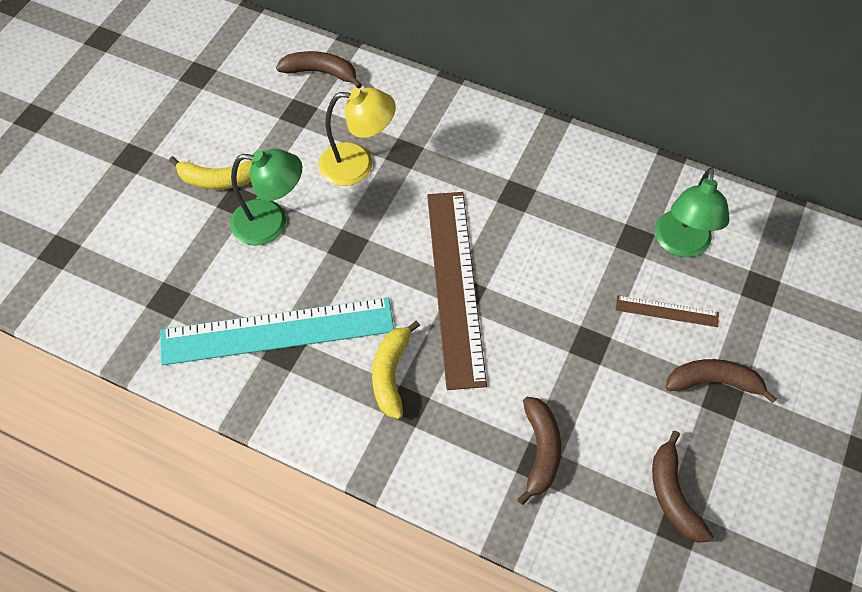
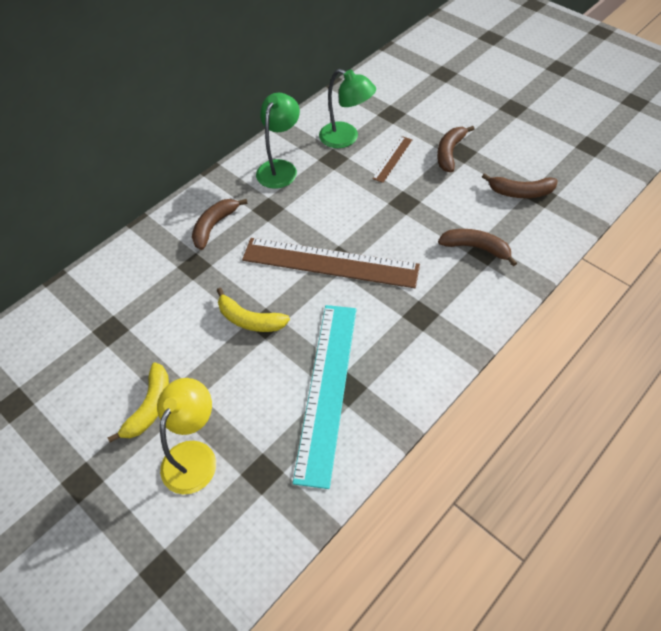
camera: 70 degrees left, 5 degrees down
green lamp [230,149,302,246] -> green lamp moved to [256,93,300,189]
brown banana [276,51,362,88] -> brown banana moved to [192,199,248,250]
yellow lamp [319,88,396,186] -> yellow lamp moved to [157,378,216,494]
yellow banana [372,321,420,419] -> yellow banana moved to [217,288,290,332]

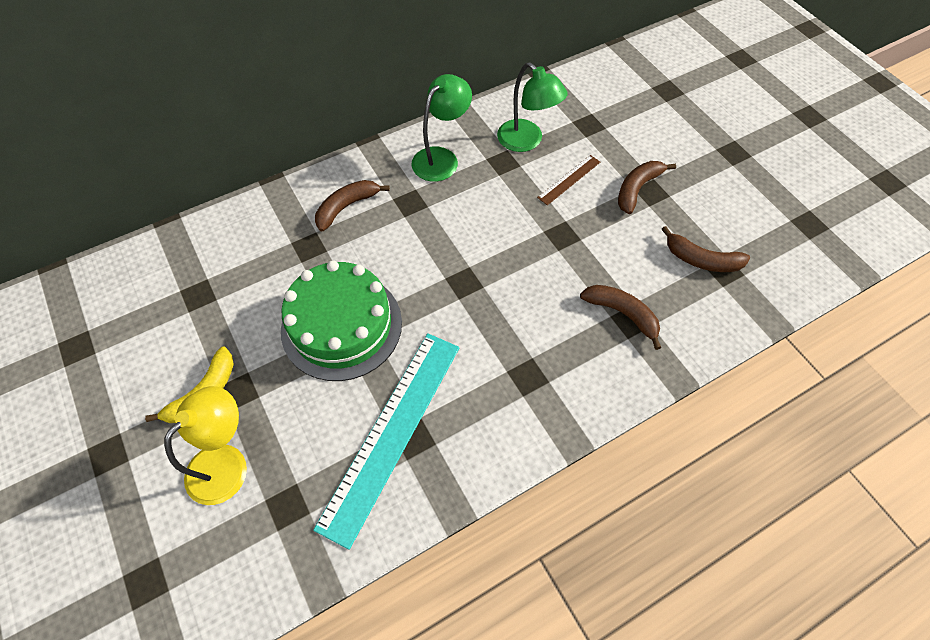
camera: 15 degrees right, 5 degrees up
yellow banana [217,288,290,332] -> green cake [281,260,402,381]
brown ruler [242,238,420,288] -> none

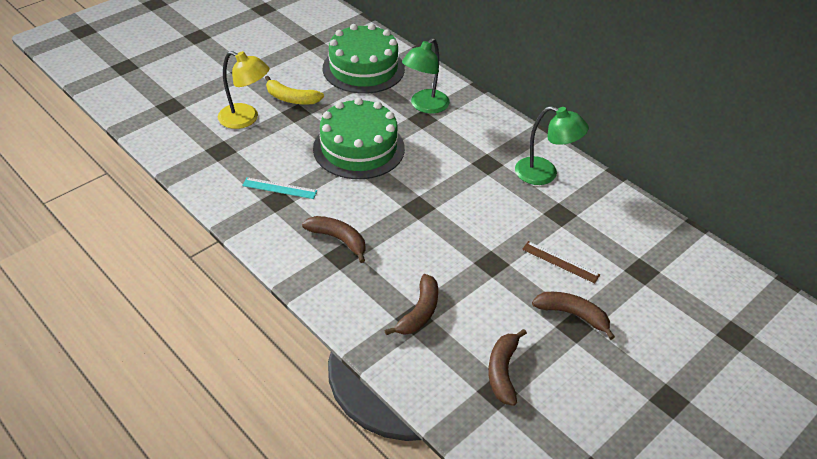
camera: 75 degrees right, 15 degrees down
turquoise ruler [313,333,460,550] -> turquoise ruler [242,177,317,199], size x0.45
brown banana [315,180,390,232] -> brown banana moved to [302,216,365,263]
green lamp [497,62,568,152] -> green lamp moved to [402,38,450,113]
none -> green cake [323,24,405,94]

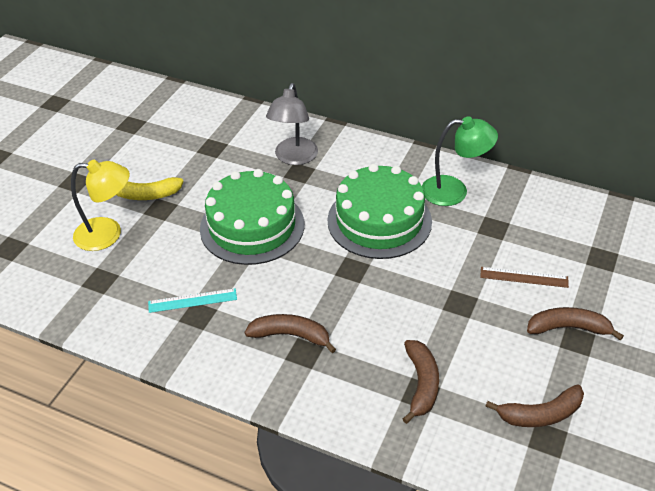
camera: 20 degrees left, 0 degrees up
green cake [323,24,405,94] -> green cake moved to [327,164,432,259]
green lamp [402,38,450,113] -> grey lamp [266,83,318,165]
brown banana [488,329,527,406] -> brown banana turned 90 degrees counterclockwise [486,384,584,427]

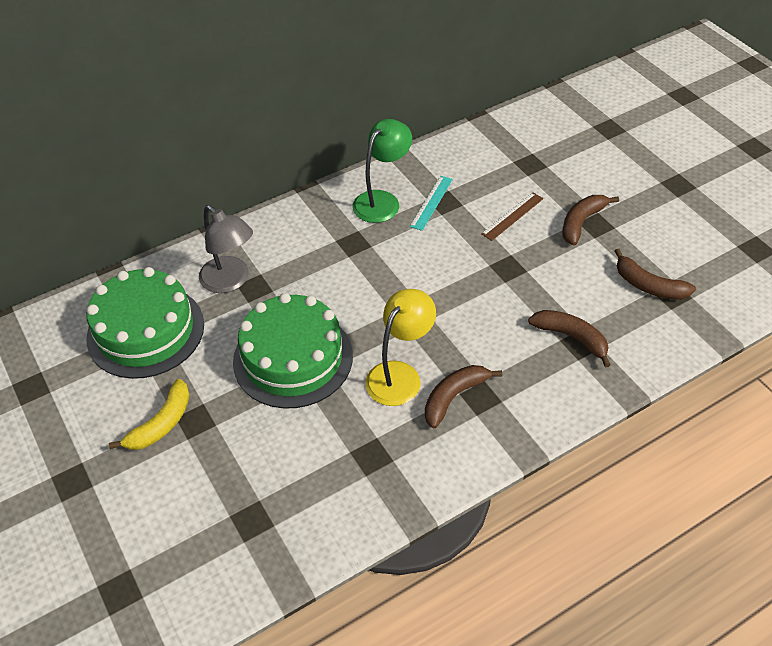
camera: 55 degrees left, 5 degrees up
yellow lamp [71,160,130,251] -> yellow lamp moved to [365,289,436,406]
turquoise ruler [148,288,237,313] -> turquoise ruler moved to [410,176,453,231]
green cake [327,164,432,259] -> green cake moved to [86,267,204,379]
brown banana [486,384,584,427] -> brown banana turned 105 degrees clockwise [614,249,696,300]

